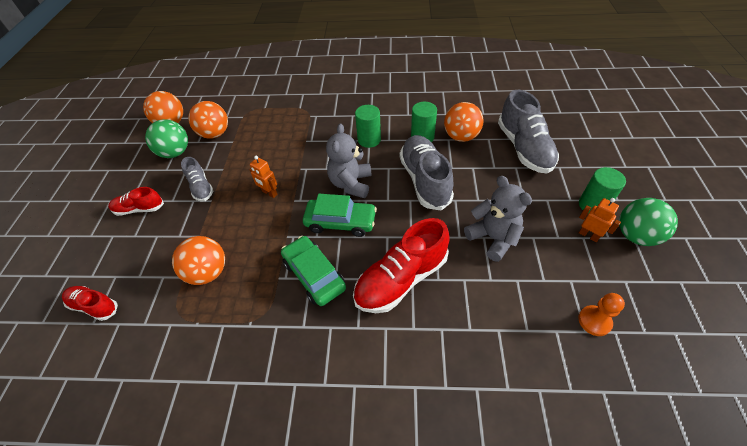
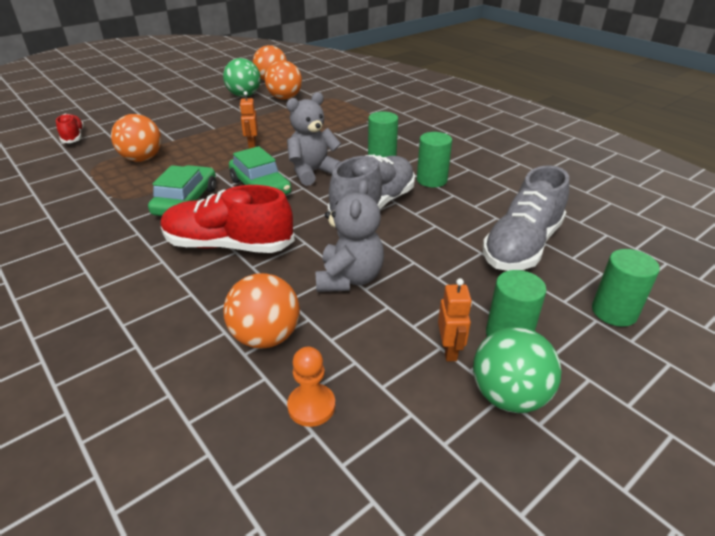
camera: 45 degrees right, 15 degrees down
red shoe [108,187,164,216] -> none
grey shoe [181,157,213,202] -> none
orange ball [444,102,484,142] -> orange ball moved to [224,273,300,349]
none -> green cylinder [592,249,660,327]

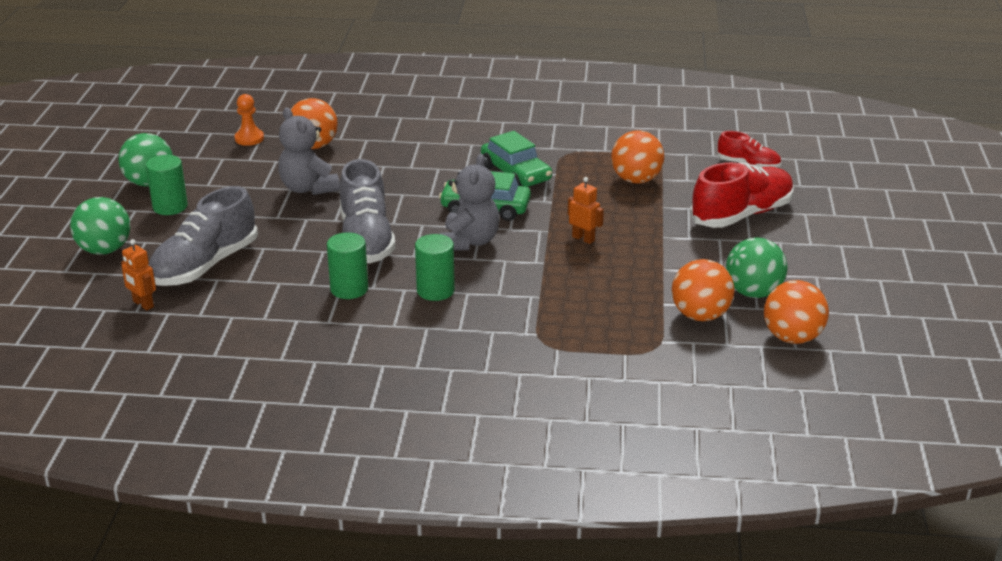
camera: 135 degrees right, 5 degrees down
red shoe [161,185,295,253] -> red shoe moved to [690,162,794,228]
orange robot [438,278,472,361] -> orange robot moved to [121,239,156,310]
grey shoe [483,165,569,271] -> grey shoe turned 135 degrees counterclockwise [149,186,258,286]
green cylinder [592,249,660,327] -> green ball [70,197,130,255]

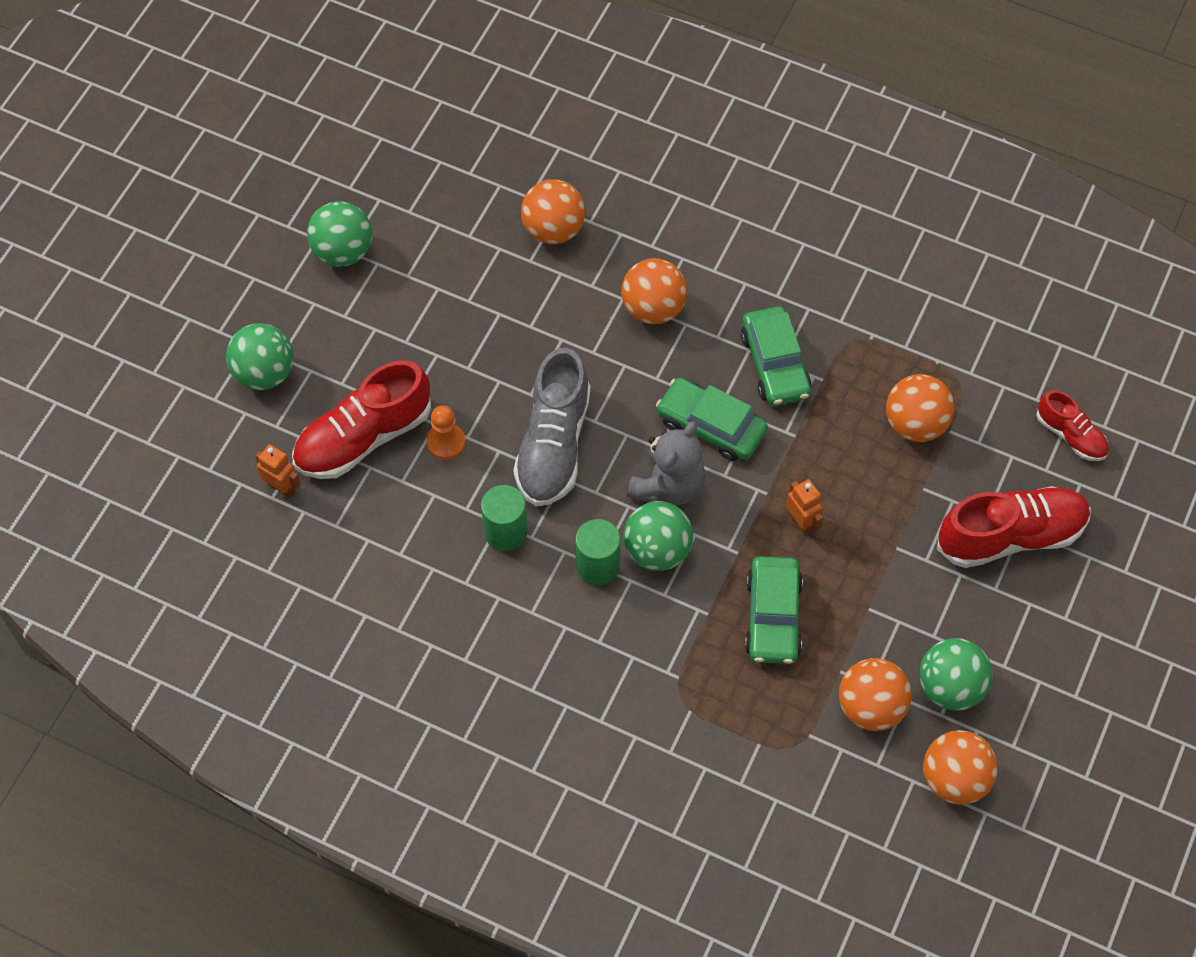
camera: 20 degrees right, 30 degrees up
orange robot [121,239,156,310] -> orange robot turned 150 degrees clockwise [255,444,301,498]
green cylinder [146,155,188,215] -> none
grey shoe [149,186,258,286] -> red shoe [292,360,431,479]
orange pawn [235,94,264,146] -> orange pawn moved to [426,405,466,460]
grey teddy bear [278,107,340,195] -> none
none -> orange ball [621,258,687,324]
none -> green ball [623,501,693,571]
none -> green car [745,556,803,664]

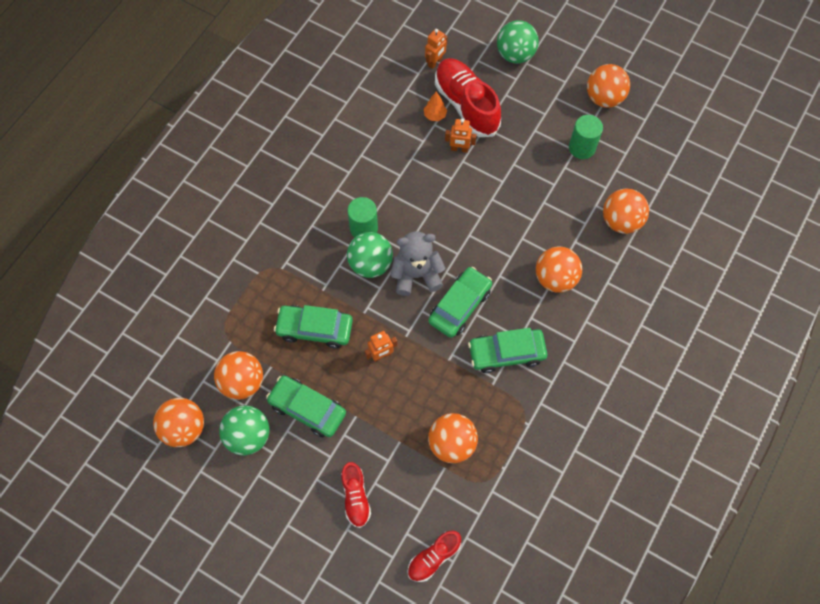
camera: 95 degrees right, 5 degrees up
green ball [307,202,372,267] -> orange ball [587,64,630,108]
orange pawn [426,405,466,460] -> orange robot [445,118,477,153]
green cylinder [481,485,527,551] -> green cylinder moved to [569,115,603,159]
grey shoe [513,348,590,506] -> none
grey teddy bear [627,421,705,505] -> grey teddy bear turned 135 degrees clockwise [391,232,446,296]
red shoe [937,486,1091,568] -> red shoe [341,462,371,528], size x0.55
none -> green car [266,376,346,437]
none -> orange tree [424,91,447,121]

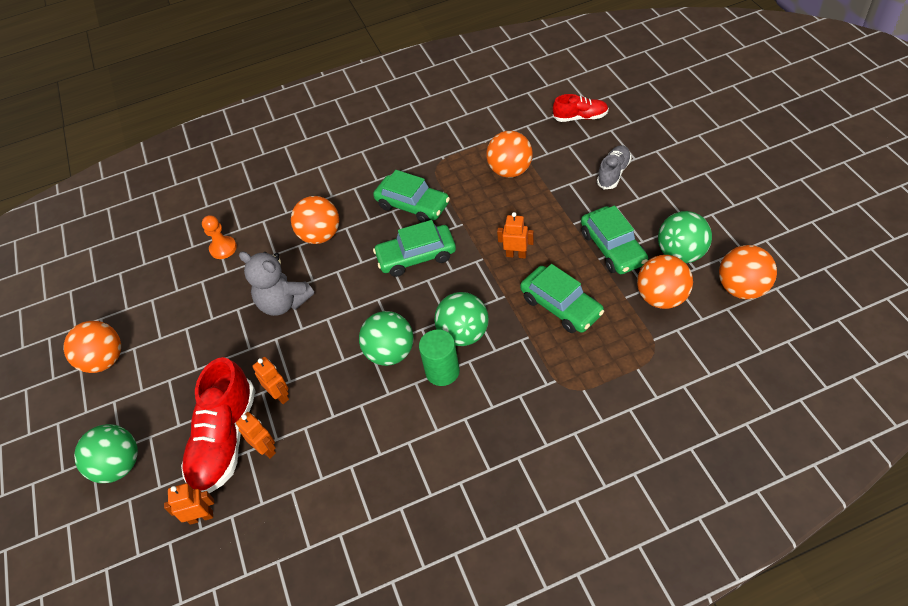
camera: 135 degrees left, 15 degrees down
red shoe [341,462,371,528] -> grey shoe [597,145,632,189]
grey teddy bear [391,232,446,296] -> grey teddy bear moved to [239,251,314,316]
orange tree [424,91,447,121] -> orange robot [236,412,276,459]
green cylinder [569,115,603,159] -> none
orange ball [603,188,649,234] -> orange pawn [202,215,237,259]
none -> green ball [359,311,413,366]

